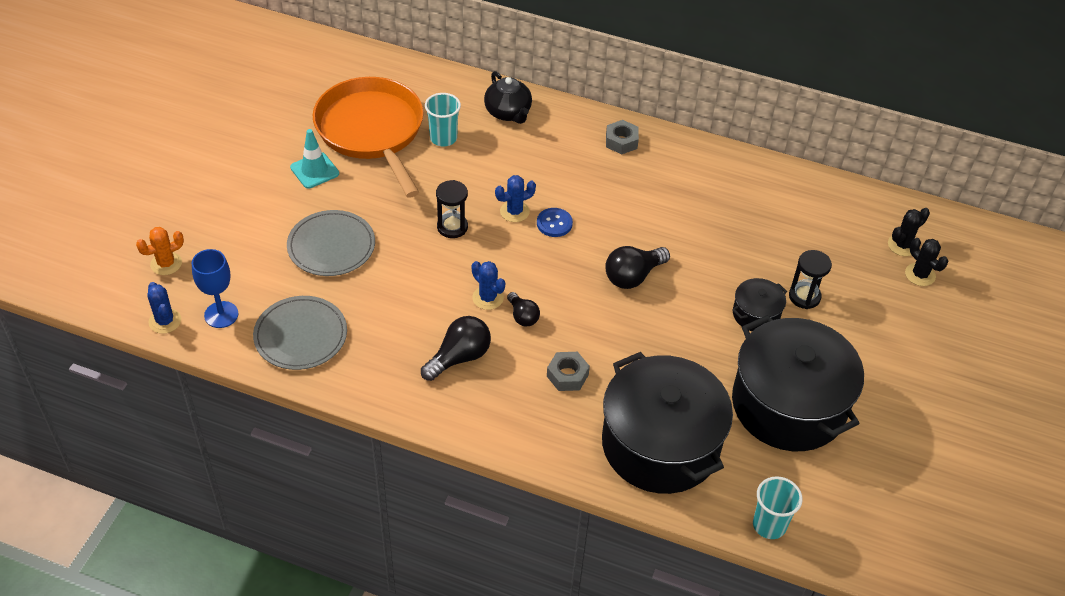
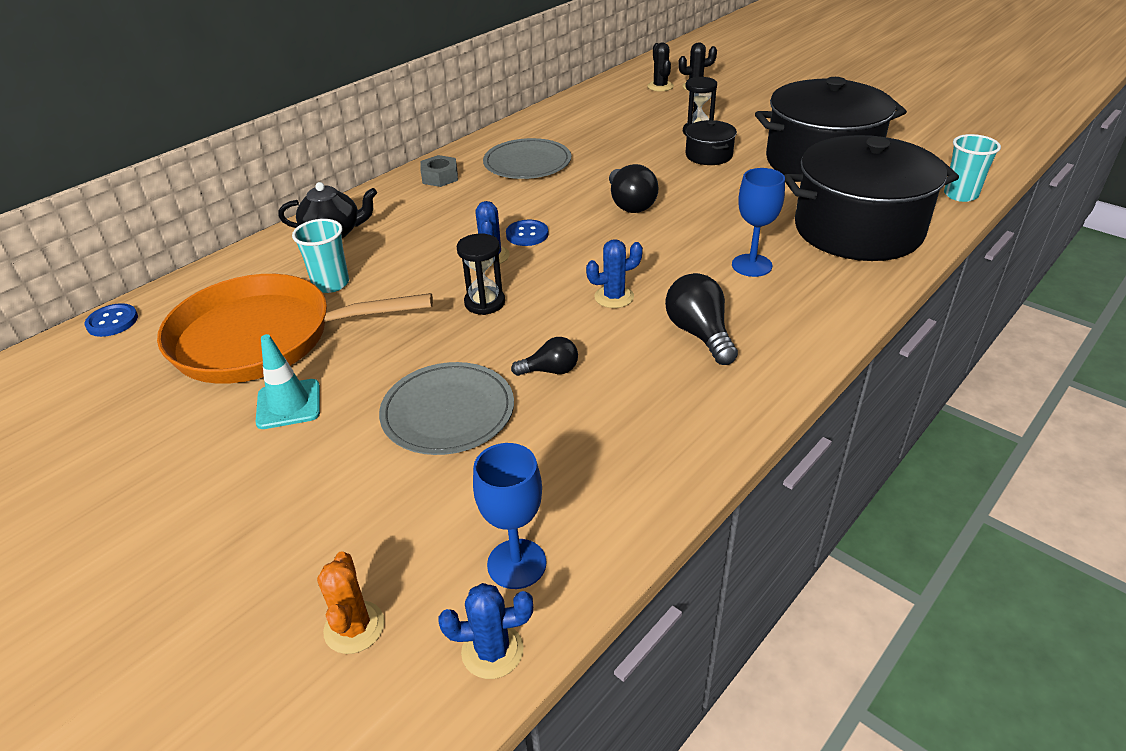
camera: 65 degrees left, 10 degrees down
grey plate [253,296,347,370] -> grey plate moved to [483,138,571,179]
black light bulb [507,292,540,327] -> black light bulb moved to [511,337,578,376]
grey nut [547,352,590,391] -> blue goblet [732,168,785,277]
none -> blue button [85,303,138,337]

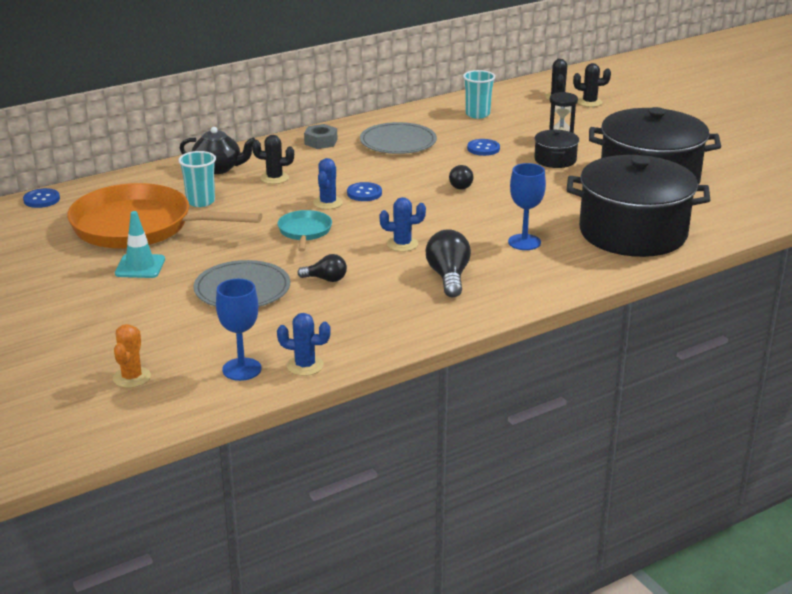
camera: 15 degrees right, 10 degrees down
blue cactus [439,583,533,679] -> blue cactus moved to [277,313,331,376]
black hourglass [456,234,505,315] -> turquoise pan [277,210,332,251]
black light bulb [609,164,658,213] -> black light bulb [449,165,473,190], size x0.61
turquoise cup [944,134,1001,202] -> turquoise cup moved to [463,70,495,119]
none -> black cactus [252,135,294,184]
none -> blue button [467,139,500,156]

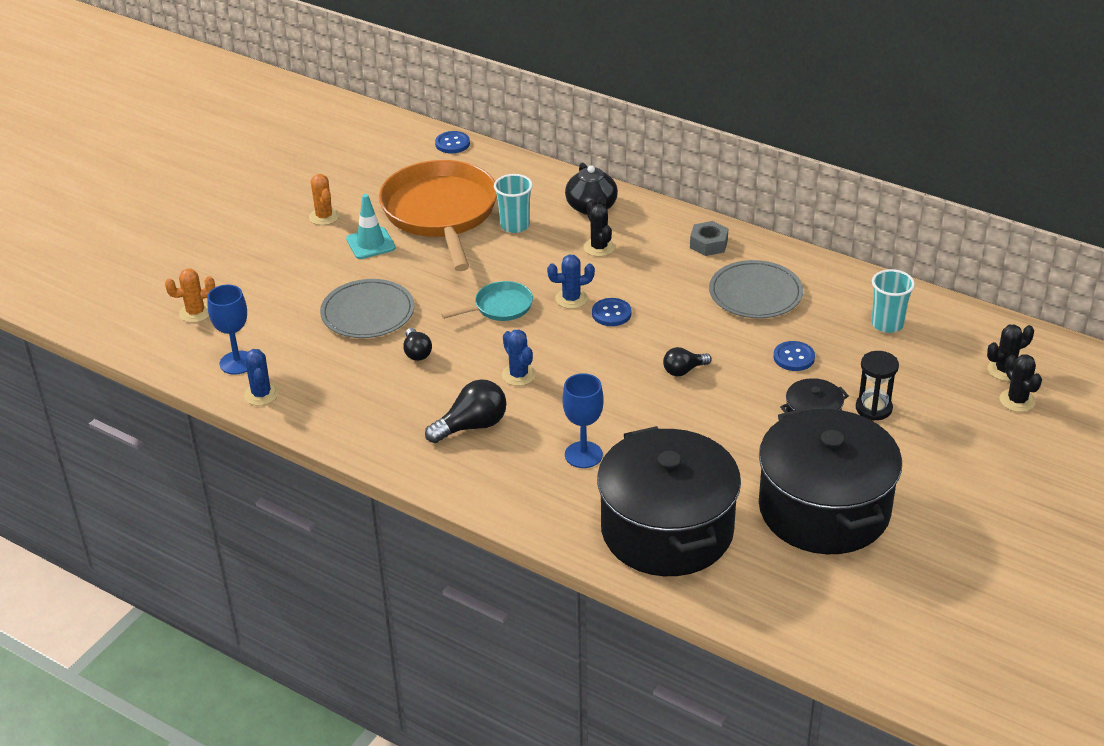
camera: 65 degrees right, 10 degrees up
none -> orange cactus [309,174,339,225]

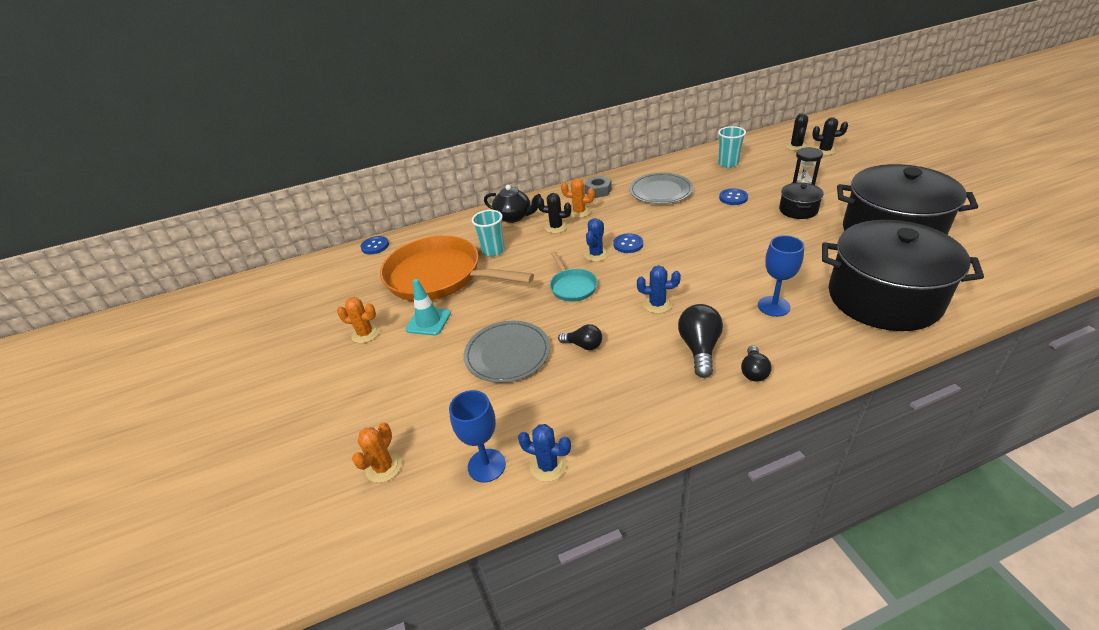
camera: 50 degrees left, 0 degrees up
turquoise pan [441,281,533,321] -> turquoise pan turned 150 degrees clockwise [550,252,597,301]
black light bulb [663,347,712,376] -> black light bulb moved to [741,345,772,382]
none -> orange cactus [561,178,595,218]

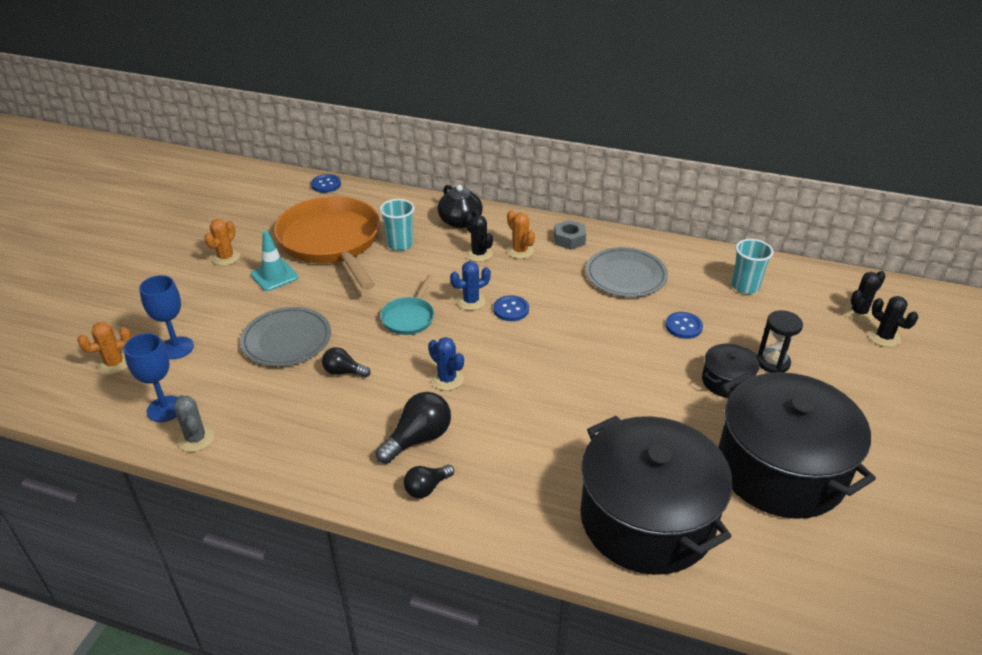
camera: 35 degrees right, 0 degrees up
orange cactus [337,297,379,343] -> orange cactus turned 60 degrees clockwise [204,219,240,266]
blue cactus [518,424,571,482] -> grey cactus [174,395,214,452]
black light bulb [558,324,602,350] -> black light bulb turned 135 degrees clockwise [322,347,371,378]
blue goblet [758,235,804,317] -> blue goblet moved to [139,275,194,359]

